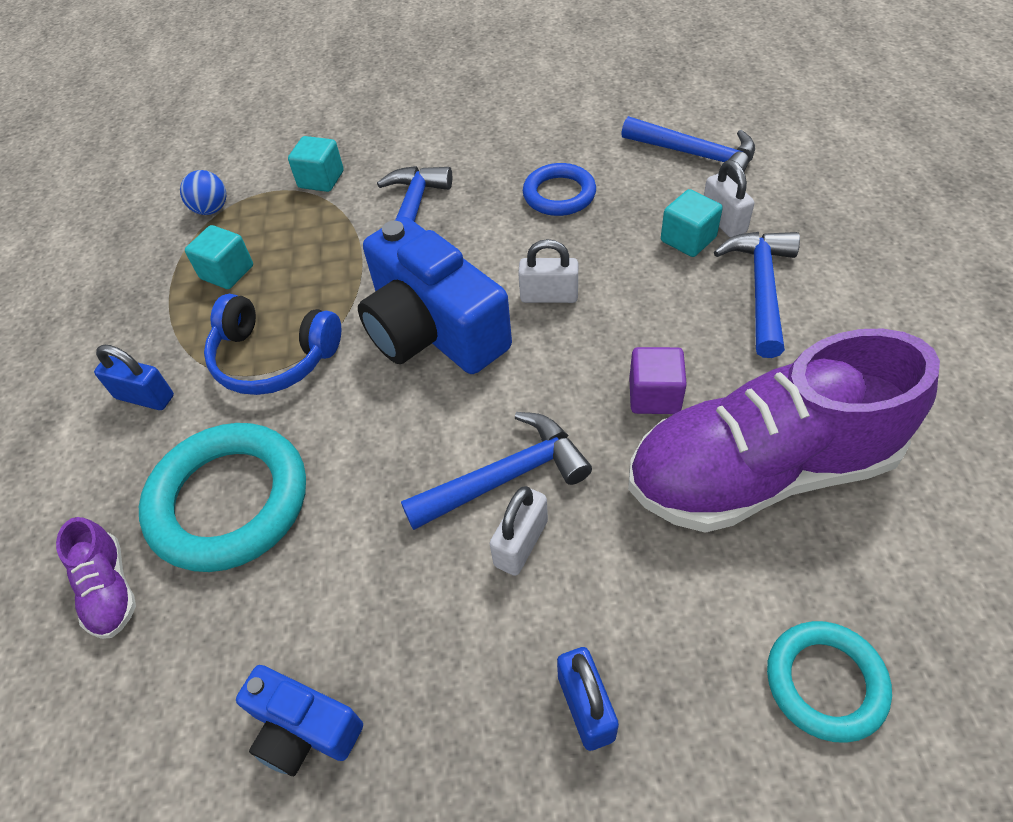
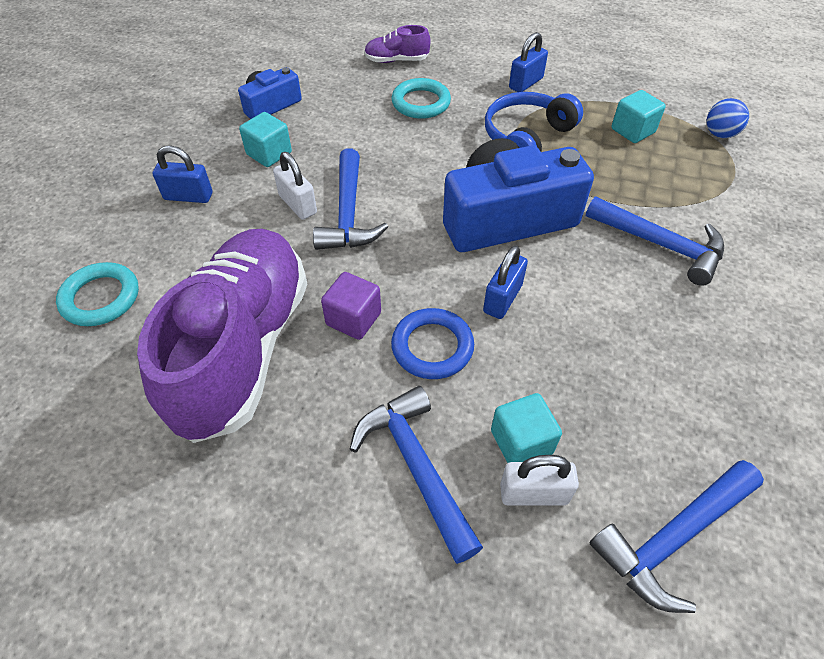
camera: 110 degrees right, 0 degrees up
turquoise ring [139,423,306,572] -> turquoise ring [391,78,451,119], size x0.59
turquoise cube [288,136,344,192] -> turquoise cube moved to [239,112,292,167]
white padlock [518,239,578,303] -> blue padlock [483,245,528,319]
blue ring [523,163,596,216] -> blue ring moved to [391,308,474,379]
blue hammer [714,232,800,358] -> blue hammer turned 150 degrees counterclockwise [350,386,483,564]

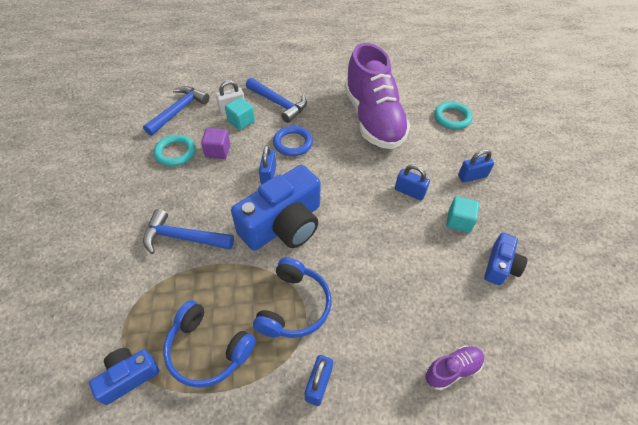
camera: 155 degrees right, 0 degrees up
white padlock [273,152,317,220] -> blue padlock [395,164,430,200]
blue hammer [313,148,388,250] -> none
purple cube [321,272,381,340] -> purple cube moved to [201,128,230,159]
turquoise ring [391,78,451,119] -> turquoise ring moved to [154,135,196,167]
turquoise cube [612,90,666,143] -> blue headphones [163,300,256,388]
blue ball [707,98,749,138] -> blue camera [89,348,159,405]

